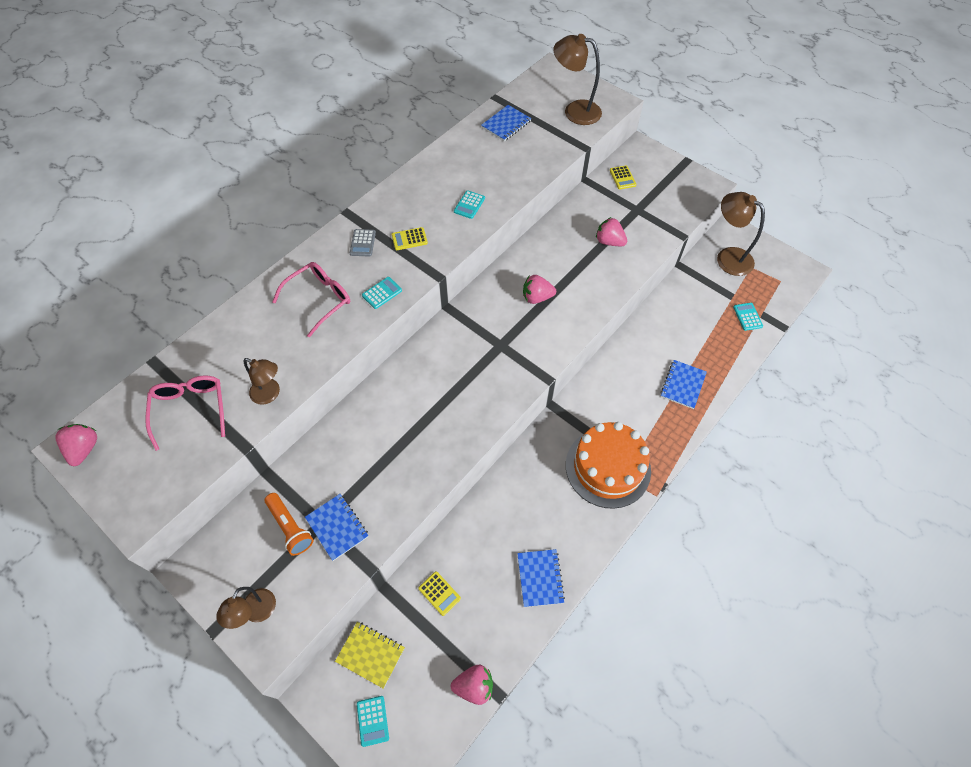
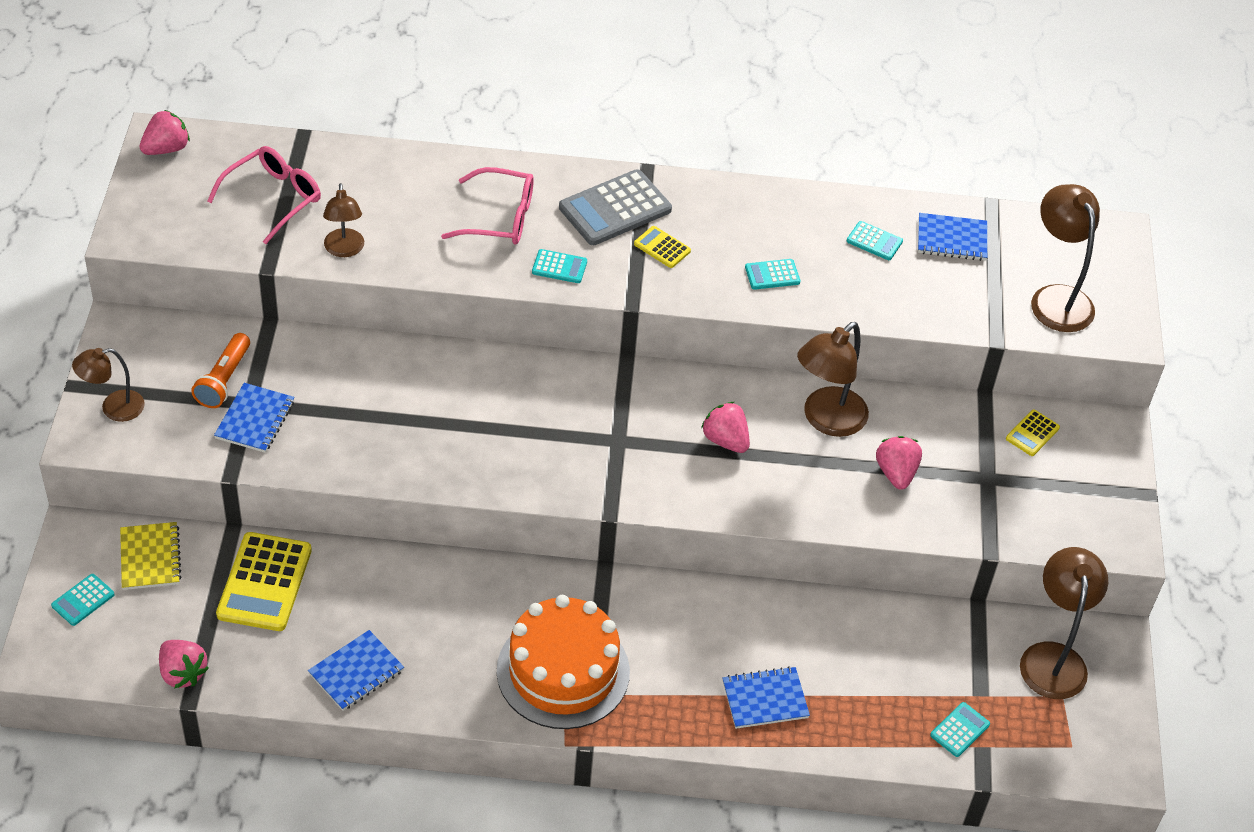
camera: 50 degrees right, 10 degrees down
grey calculator [350,229,376,257] -> grey calculator [559,169,672,245], size x2.00
yellow calculator [418,571,461,616] -> yellow calculator [216,532,312,631], size x2.00
none -> brown lamp [797,322,869,437]
none -> turquoise calculator [847,221,903,260]

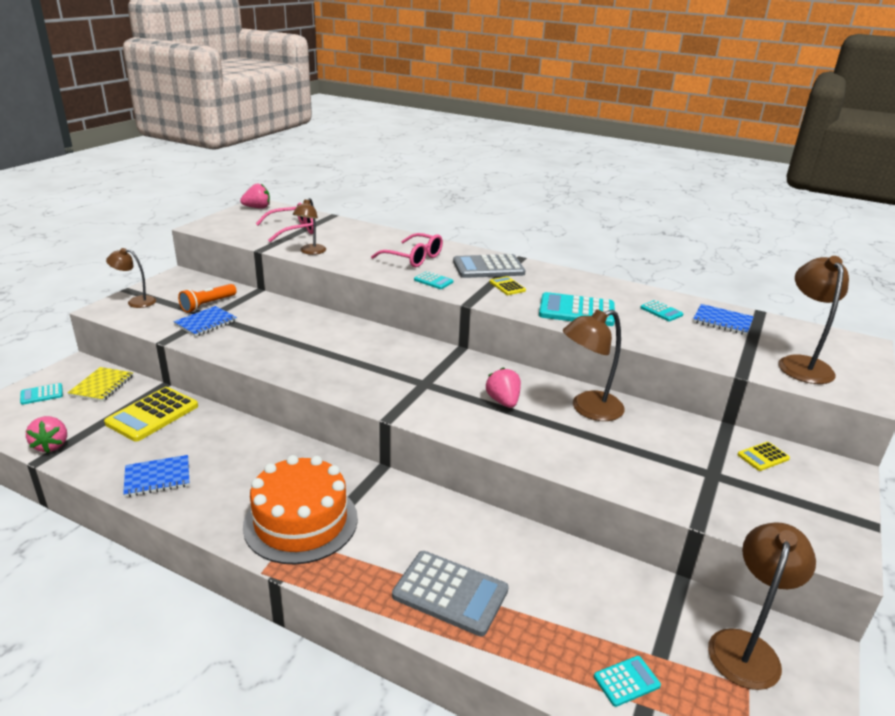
camera: 25 degrees right, 20 degrees down
blue notebook [722,666,810,729] -> grey calculator [392,551,509,637]
turquoise calculator [745,259,800,290] -> turquoise calculator [539,292,615,326], size x2.00
pink strawberry [876,436,922,490] -> none

